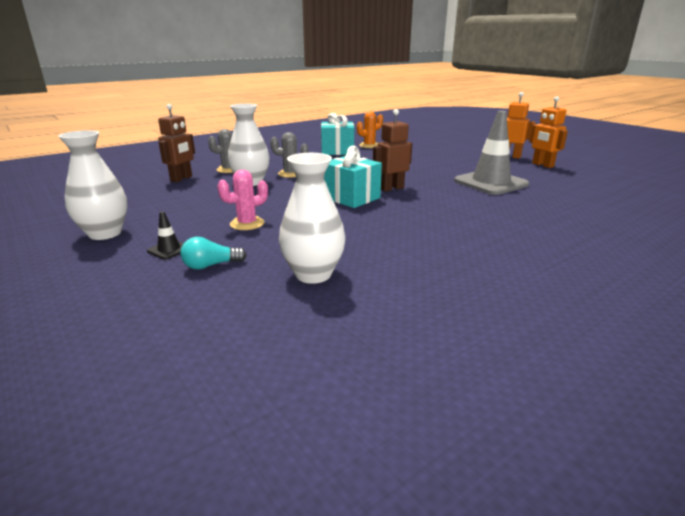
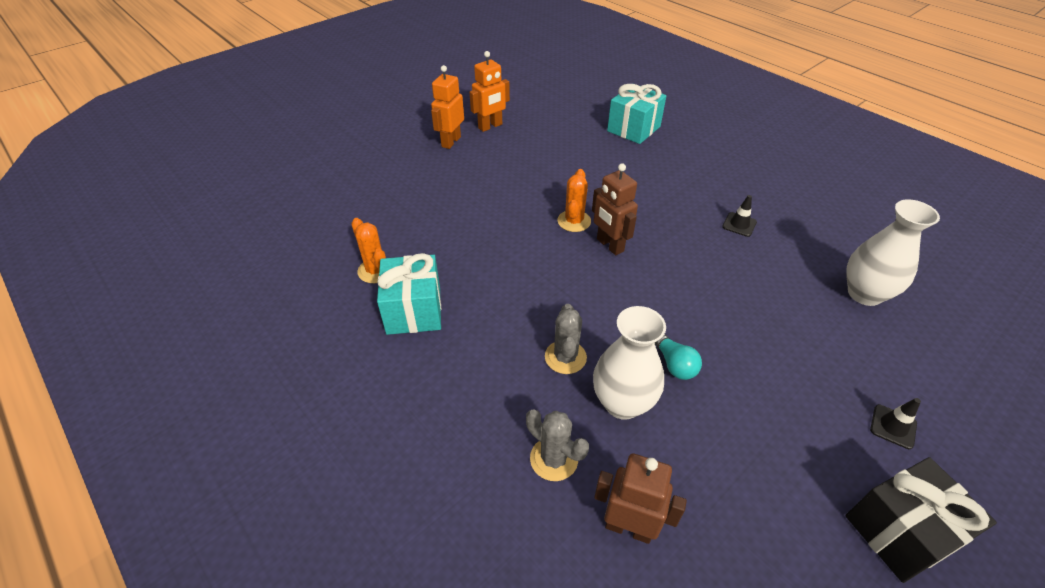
camera: 95 degrees left, 20 degrees up
white vase [58,130,127,240] -> black gift [845,457,997,583]
turquoise light bulb [180,237,247,270] -> turquoise light bulb moved to [655,334,702,380]
pink cactus [217,170,268,230] -> none
turquoise gift [324,145,382,208] -> turquoise gift moved to [607,84,666,144]
grey traffic cone [454,111,529,195] -> none
none -> orange cactus [558,169,591,232]
none -> black traffic cone [722,195,757,237]

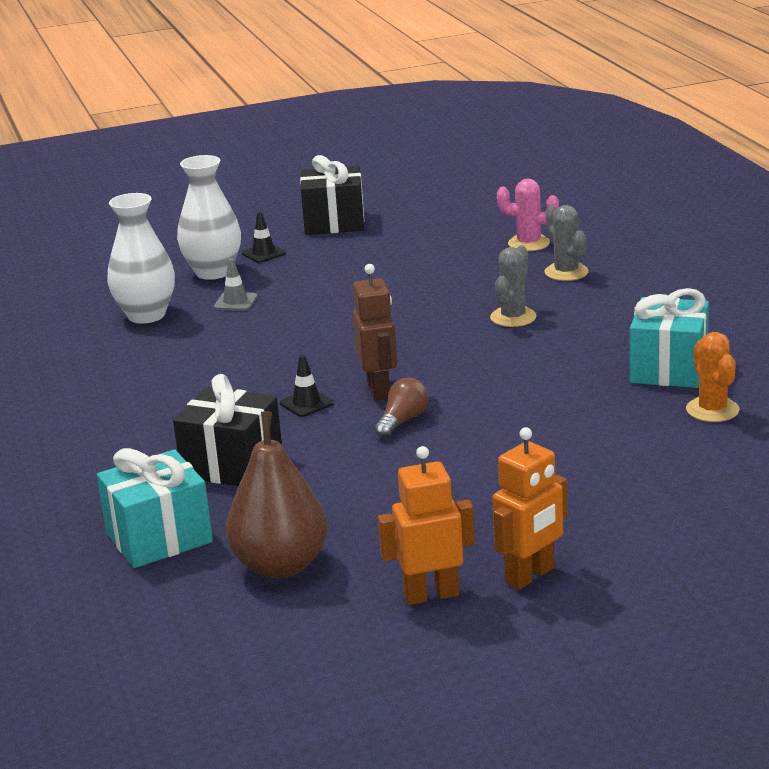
camera: 155 degrees left, 20 degrees down
orange cactus [558,169,591,232] -> brown light bulb [374,378,429,438]
white vase [593,306,666,420] -> white vase moved to [177,155,241,280]
brown robot [594,453,687,544] -> pink cactus [497,179,559,251]
turquoise light bulb [655,334,702,380] -> none
black traffic cone [722,195,757,237] -> black traffic cone moved to [280,355,334,417]
none -> black gift [173,374,282,486]
none -> grey traffic cone [214,258,258,311]
none -> brown pear [226,412,328,578]

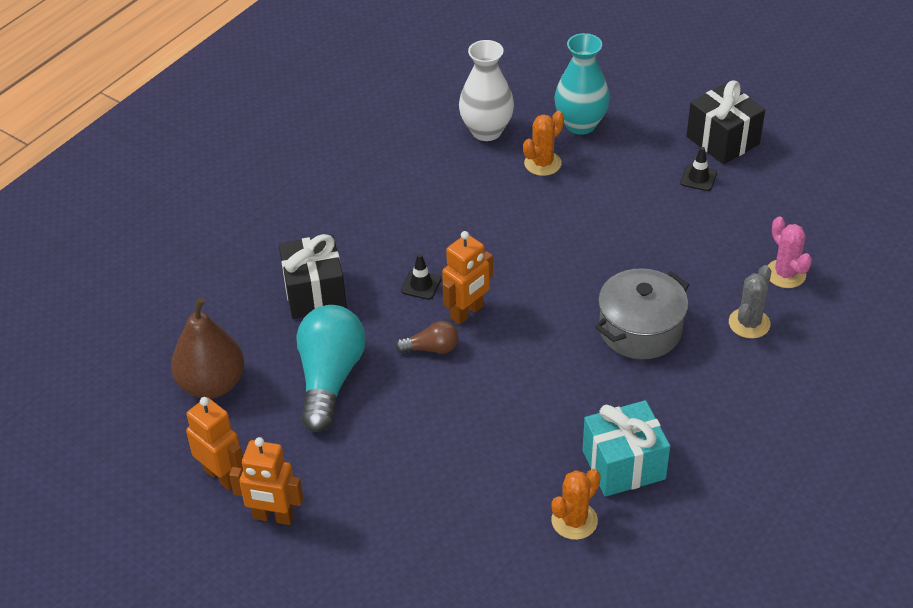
camera: 55 degrees right, 20 degrees up
turquoise gift [97,448,213,568] -> none
white vase [177,155,241,280] -> turquoise vase [555,33,610,135]
grey traffic cone [214,258,258,311] -> orange cactus [523,111,564,176]
black traffic cone [242,212,286,263] -> black traffic cone moved to [680,147,717,191]
brown robot [352,264,397,400] -> orange robot [442,231,493,325]
grey cactus [490,245,537,327] -> grey pot [595,268,689,359]
none -> turquoise light bulb [296,305,366,432]

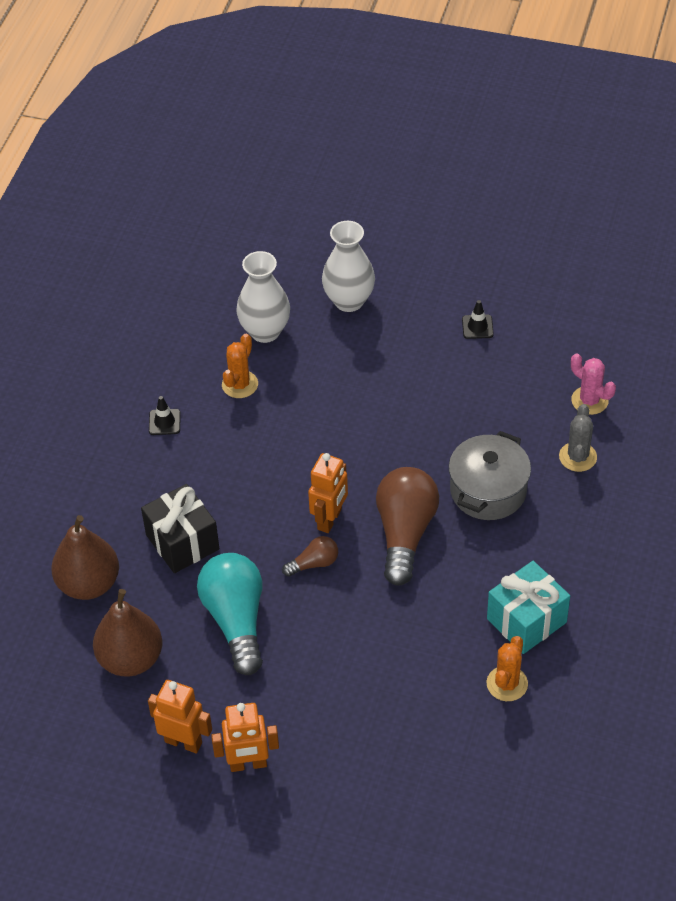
camera: 20 degrees left, 5 degrees up
black traffic cone [401,254,442,300] -> black traffic cone moved to [149,396,181,435]
orange cactus [523,111,564,176] -> orange cactus moved to [222,334,258,398]
turquoise vase [555,33,610,135] -> white vase [322,221,375,312]
black gift [687,80,765,164] -> none
none -> brown pear [51,515,119,600]
none -> brown light bulb [376,467,439,586]

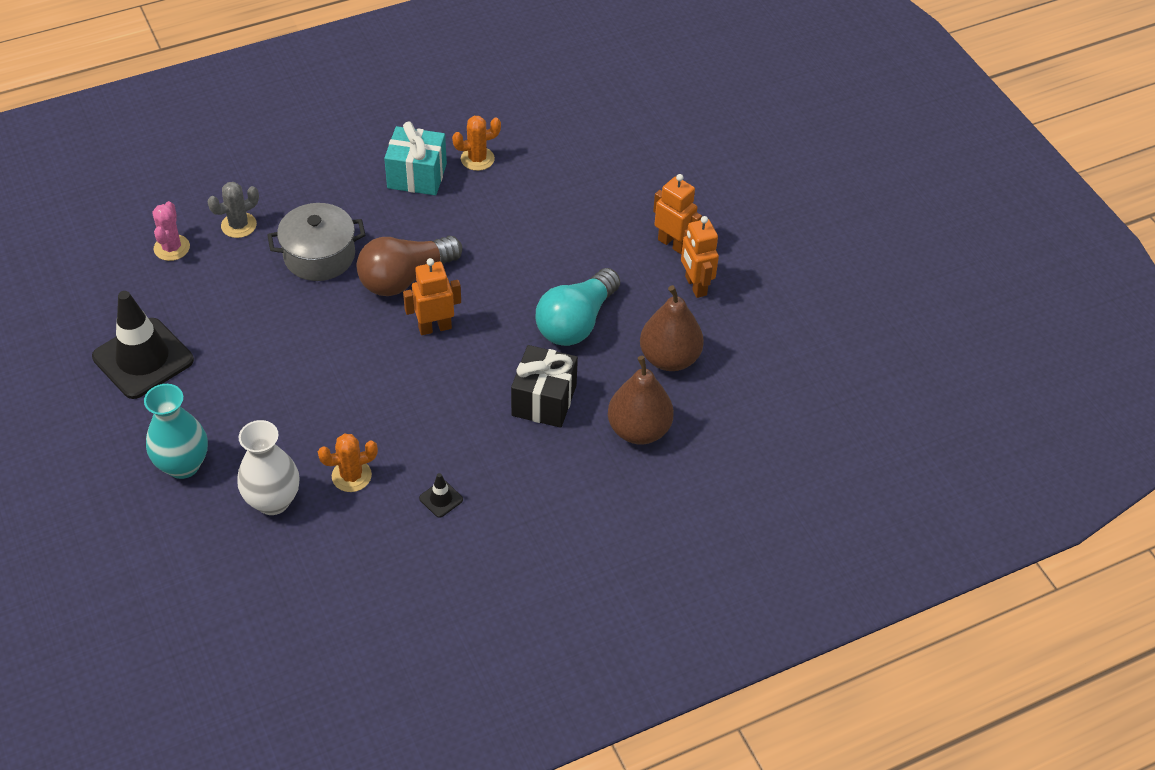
camera: 135 degrees left, 0 degrees up
brown light bulb [282,536,338,577] -> none
white vase [322,221,375,312] -> turquoise vase [144,384,208,479]
black traffic cone [462,300,494,339] -> black traffic cone [92,291,194,399], size x2.45

